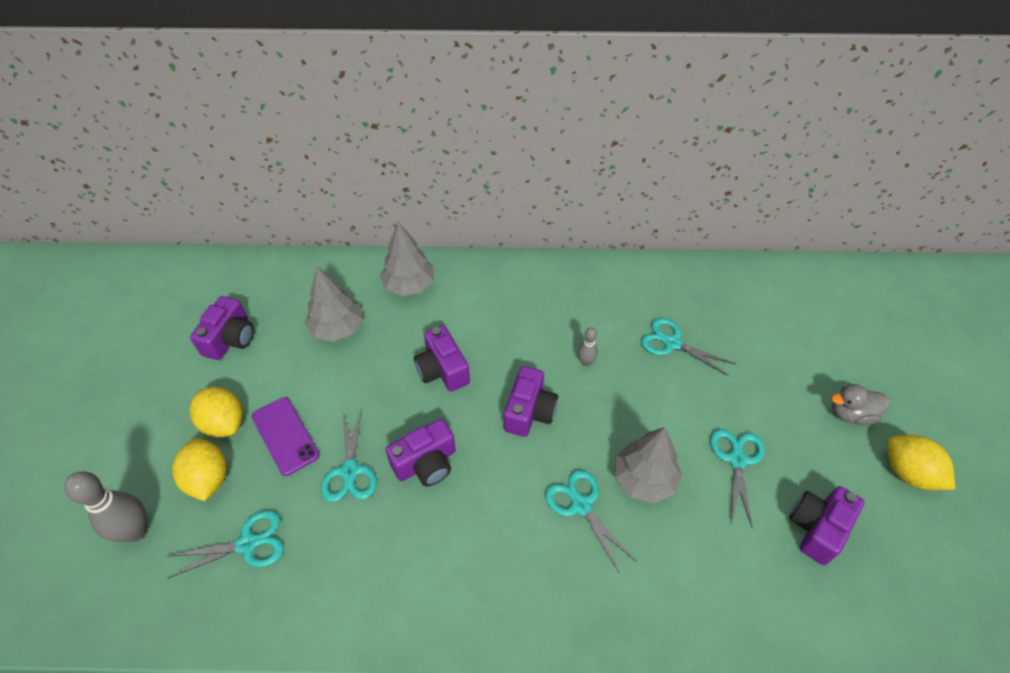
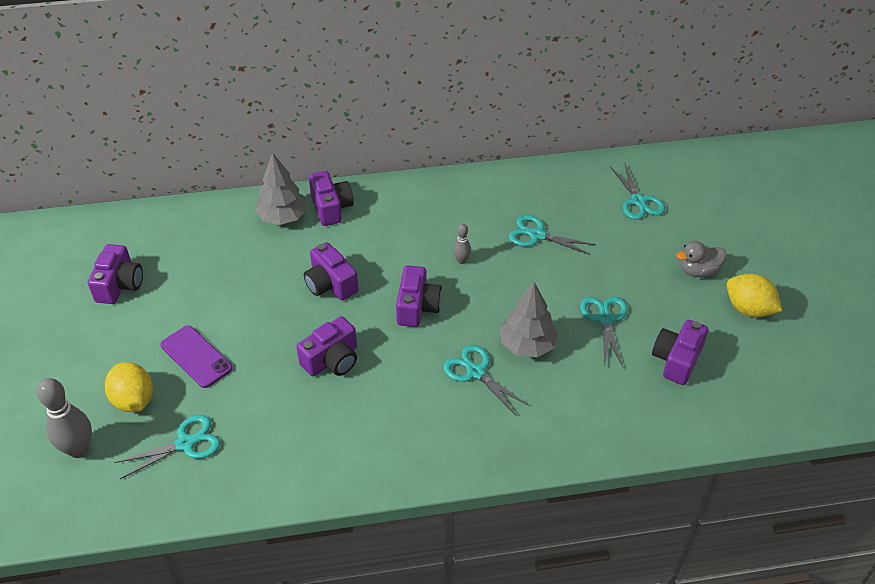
camera: 10 degrees left, 5 degrees down
yellow lemon [190,387,243,437] -> none
grey tree [305,266,363,341] -> none
turquoise scissors [321,408,377,502] -> turquoise scissors moved to [610,164,665,220]
none -> purple camera [309,171,354,226]

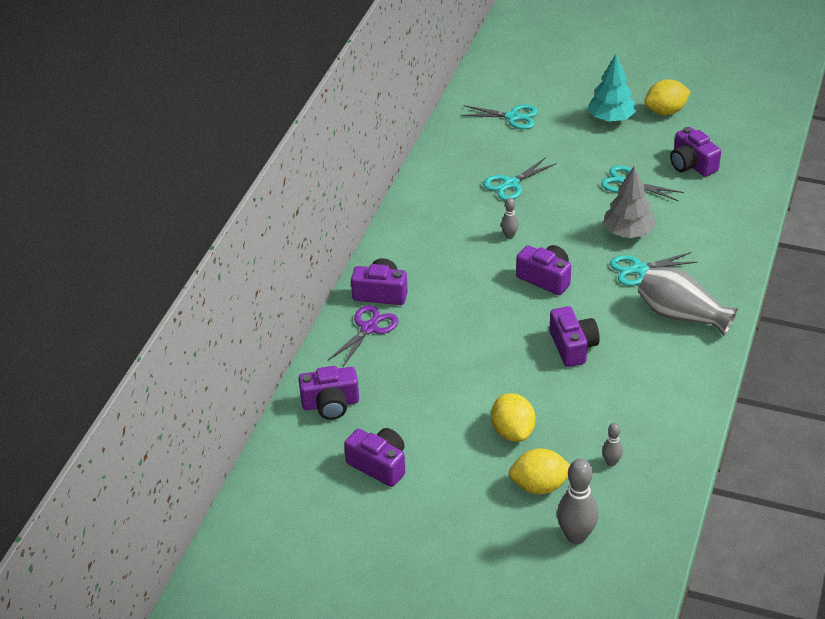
camera: 60 degrees left, 5 degrees down
turquoise scissors [114,415,220,479] -> grey bowling pin [602,423,623,466]
purple phone [160,325,233,388] -> yellow lemon [491,393,535,442]
grey tree [255,153,308,225] -> purple scissors [328,305,399,368]
purple camera [304,242,359,300] -> purple camera moved to [298,366,359,420]
grey duck [676,241,727,277] -> turquoise tree [588,54,636,122]
none -> grey vase [638,267,738,336]

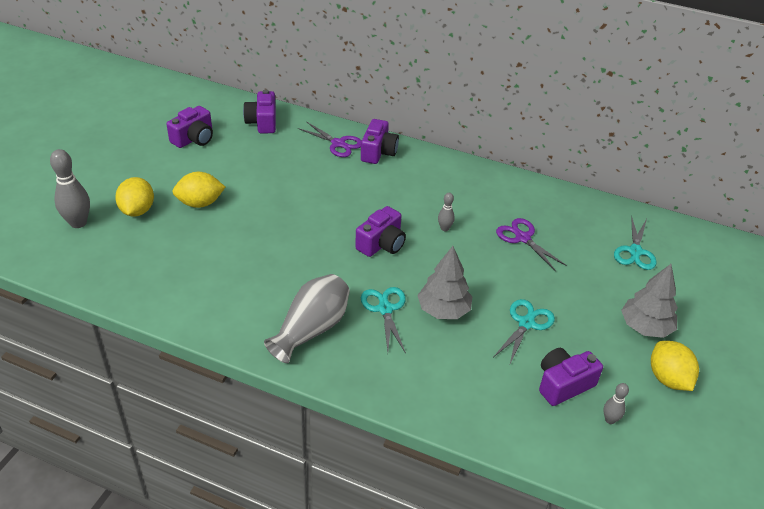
camera: 90 degrees right, 0 degrees up
turquoise scissors [483,157,557,201] -> purple scissors [496,218,567,272]
purple camera [550,306,600,367] -> none
turquoise tree [588,54,636,122] -> grey tree [621,264,678,338]
grey bowling pin [602,423,623,466] -> grey bowling pin moved to [603,383,629,424]

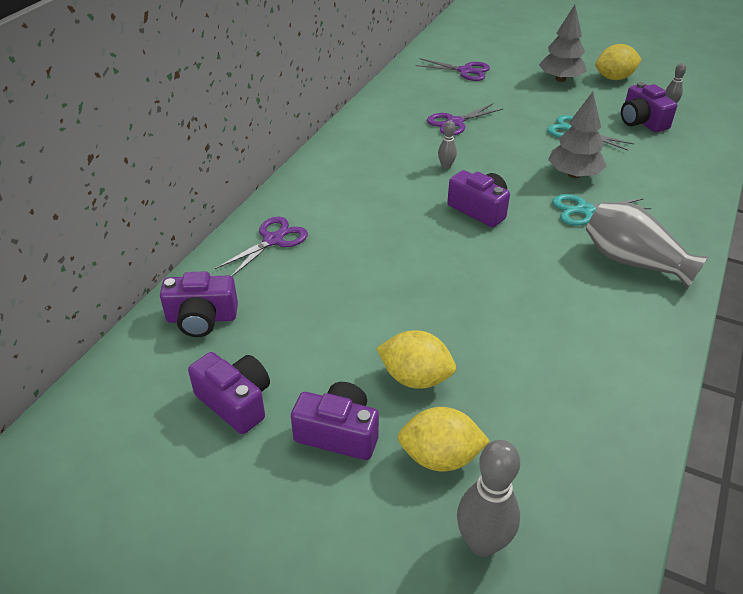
camera: 85 degrees left, 0 degrees up
yellow lemon [172,172,225,208] -> yellow lemon turned 60 degrees counterclockwise [377,330,456,389]
purple camera [361,119,399,164] -> purple camera moved to [291,382,379,460]
turquoise scissors [614,216,657,270] -> purple scissors [416,58,490,81]

